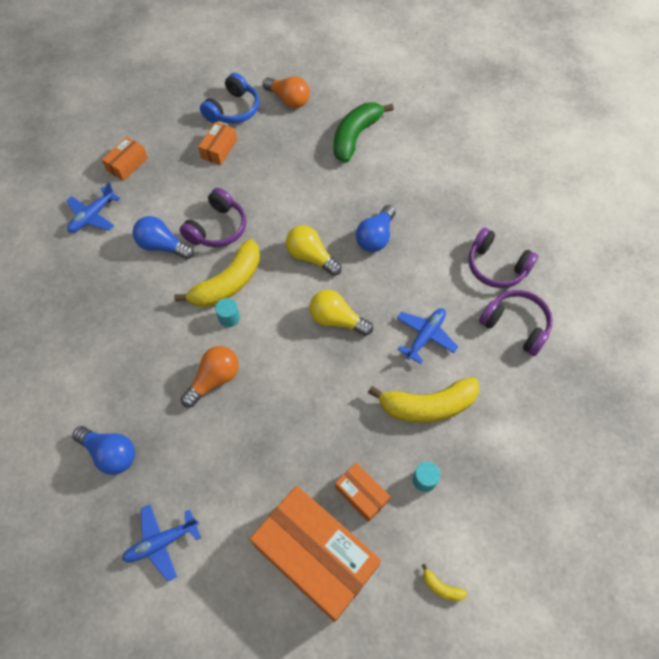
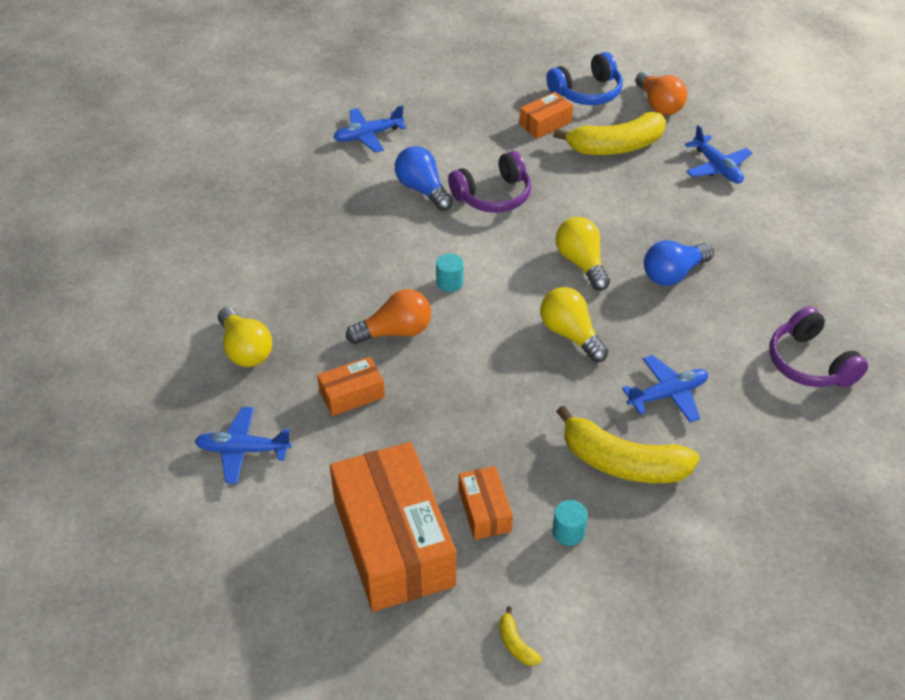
camera: 30 degrees right, 15 degrees down
blue light bulb [72,426,135,475] -> yellow light bulb [218,307,272,367]
orange box [102,137,148,181] -> orange box moved to [317,357,385,416]
yellow banana [174,239,260,308] -> yellow banana moved to [553,112,666,155]
green banana [333,103,394,163] -> blue plane [685,125,752,184]
purple headphones [479,290,553,356] -> none

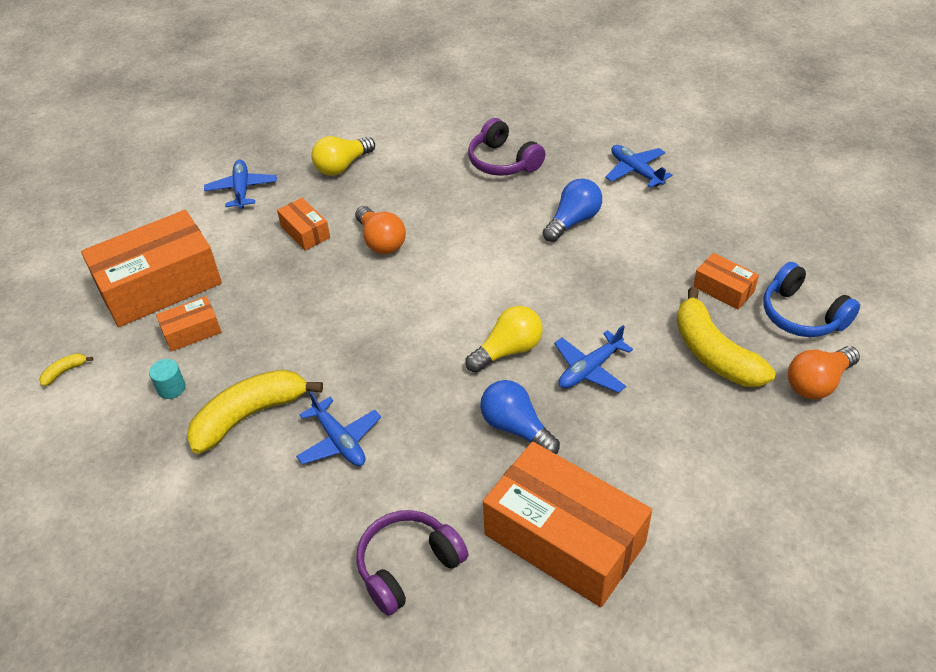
camera: 80 degrees right, 0 degrees up
turquoise cylinder [436,253,464,292] -> none
purple headphones [448,151,531,213] -> purple headphones moved to [468,118,546,176]
yellow light bulb [540,287,608,362] -> none
yellow banana [556,406,700,483] -> yellow banana turned 45 degrees clockwise [187,369,323,454]
blue plane [685,125,752,184] -> blue plane moved to [554,325,633,393]
none -> orange box [483,442,652,607]

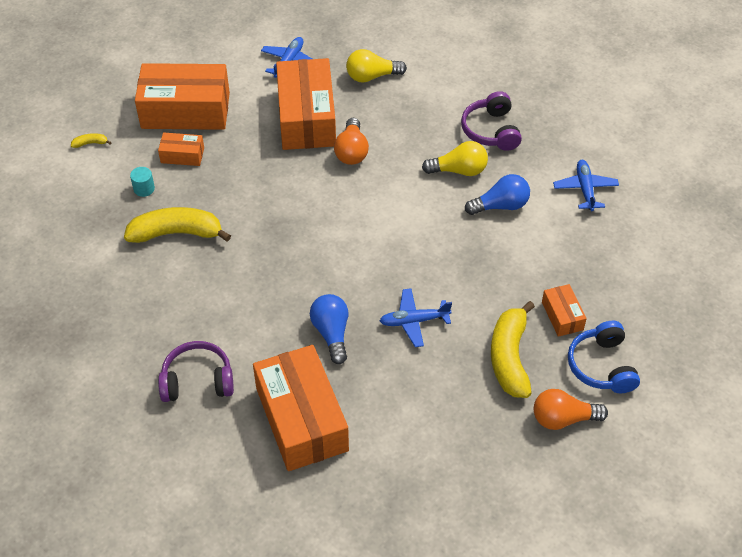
camera: 30 degrees right, 5 degrees up
orange box [277,198,330,251] -> orange box [276,58,336,150], size x2.17
blue plane [296,391,381,466] -> none
yellow light bulb [465,306,542,373] -> yellow light bulb moved to [422,141,488,176]

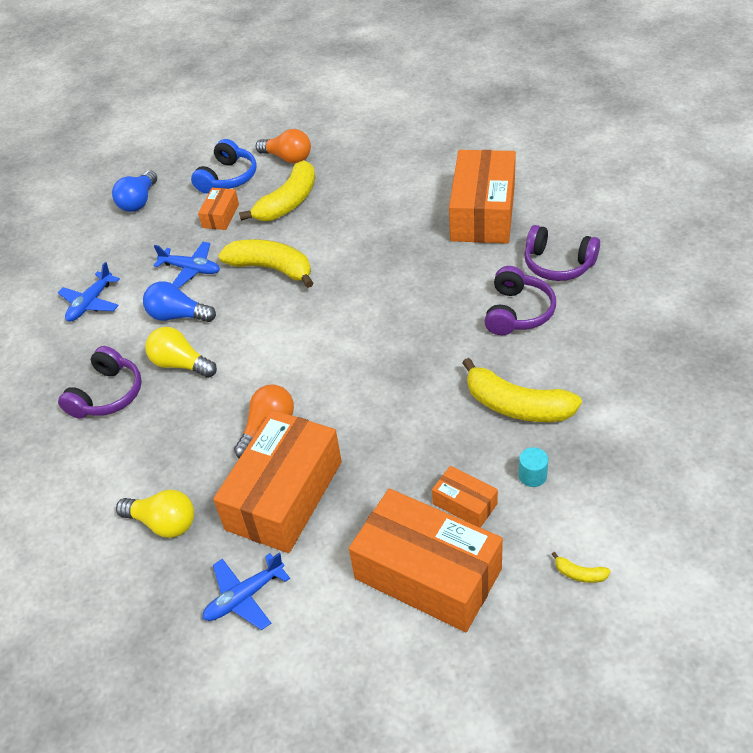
camera: 145 degrees left, 5 degrees down
blue light bulb [310,294,348,364] -> blue light bulb moved to [112,170,157,212]
blue plane [380,288,452,347] -> blue plane moved to [153,242,220,288]
none -> yellow banana [218,239,313,288]
none -> purple headphones [484,266,556,335]

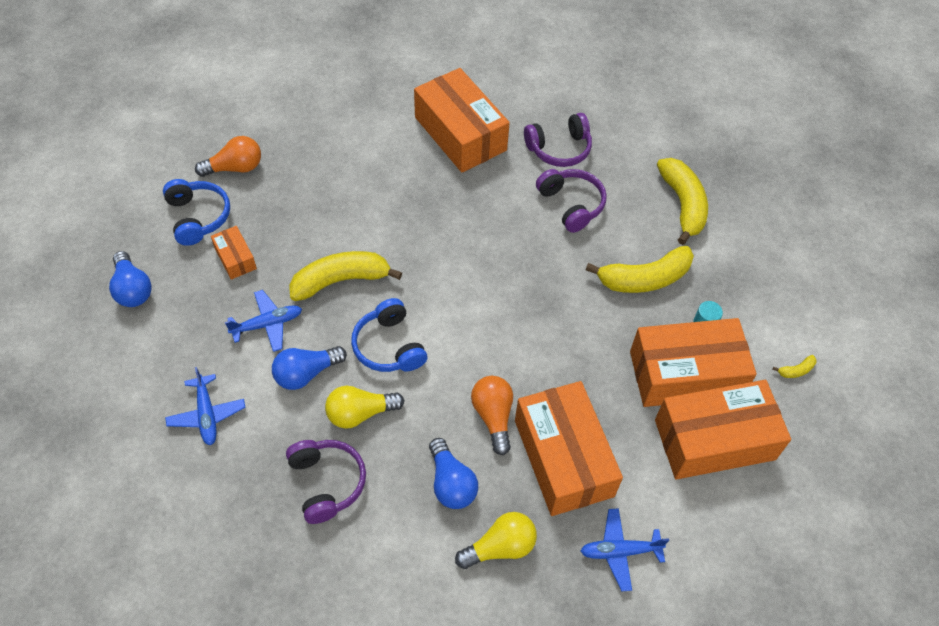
camera: 50 degrees left, 10 degrees up
blue plane [203,552,290,630] -> blue plane turned 75 degrees clockwise [580,508,669,591]
yellow banana [239,160,315,221] -> yellow banana moved to [657,158,708,245]
orange box [432,466,498,528] -> orange box [630,318,757,407], size x2.17
none -> blue headphones [351,298,427,372]
none -> blue light bulb [429,438,478,509]

